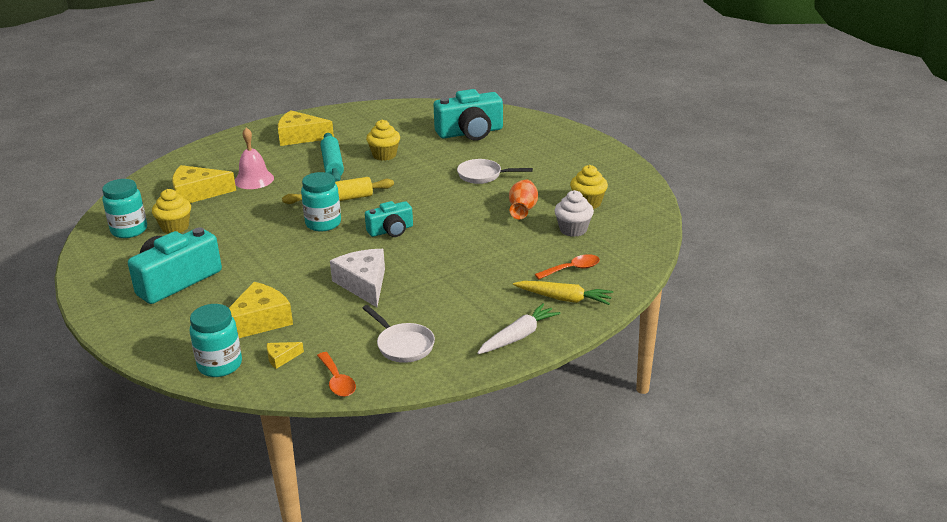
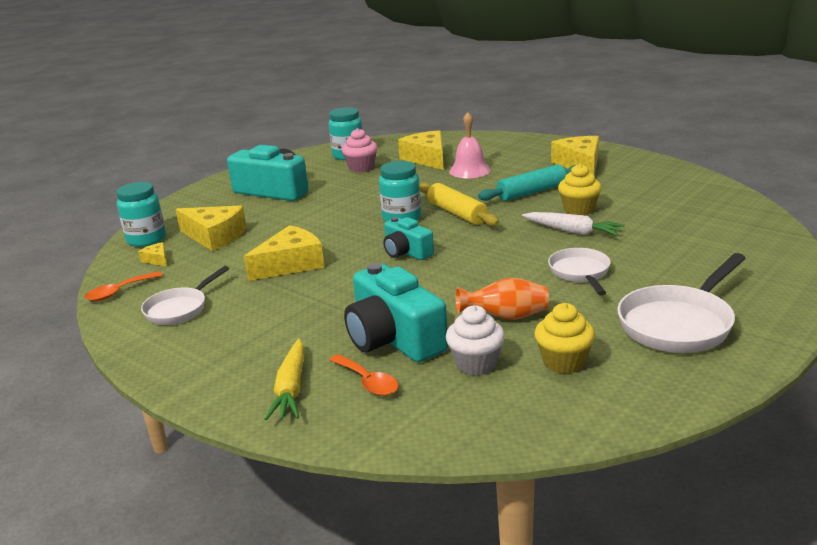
camera: 75 degrees right, 5 degrees down
yellow cupcake [152,189,191,234] -> pink cupcake [342,128,378,172]
white cheese [330,249,385,307] -> yellow cheese [244,225,325,281]
turquoise camera [434,89,503,141] -> turquoise camera moved to [344,263,448,362]
white carrot [477,303,561,354] -> white carrot moved to [522,212,625,236]
none -> white pan [617,253,746,353]

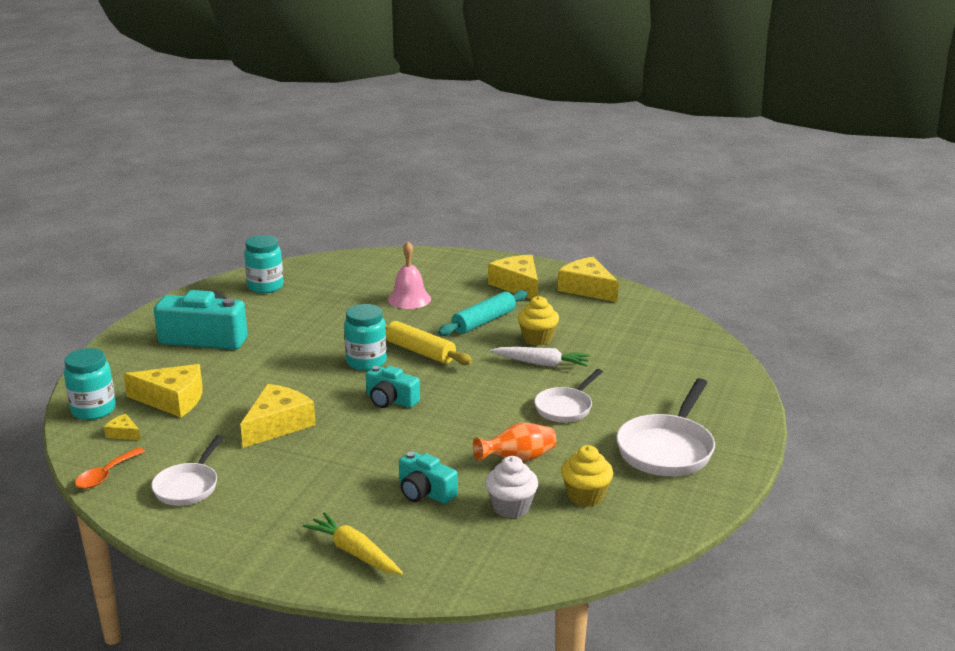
camera: 20 degrees left, 0 degrees up
yellow carrot [265,339,304,420] -> yellow carrot turned 150 degrees clockwise [303,512,403,575]
orange spoon [330,354,399,396] -> none
pink cupcake [342,128,378,172] -> none
turquoise camera [344,263,448,362] -> turquoise camera [399,451,458,504], size x0.58
yellow cheese [398,130,444,170] -> yellow cheese moved to [558,257,619,302]
white pan [548,248,611,295] -> white pan turned 120 degrees counterclockwise [534,369,603,422]

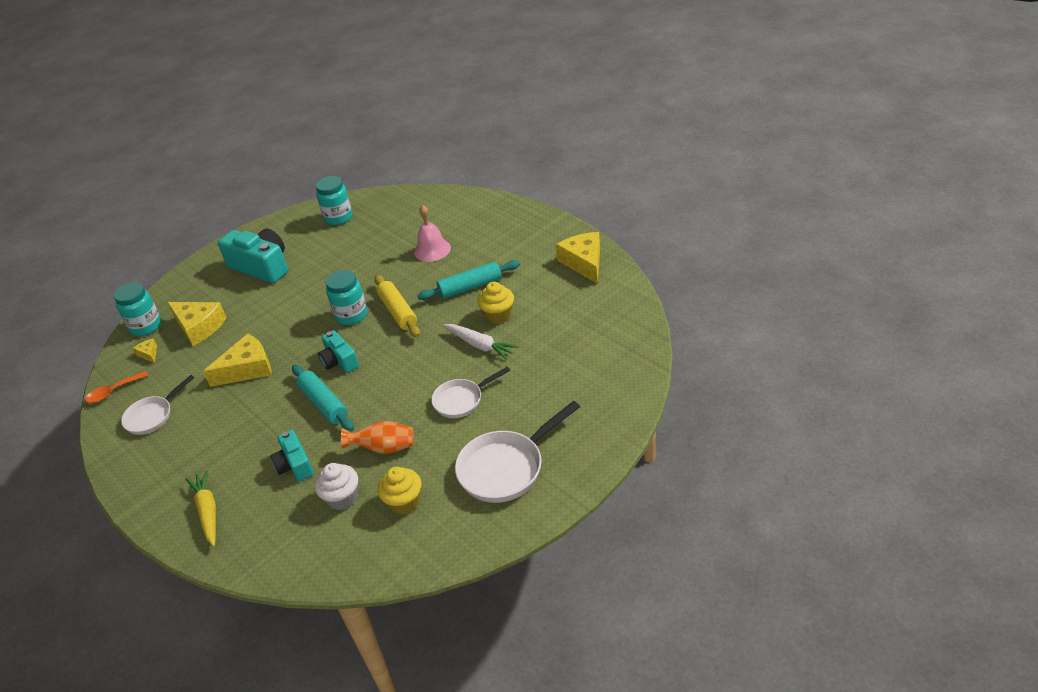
camera: 30 degrees right, 15 degrees up
yellow cheese [488,255,538,299] -> none
none -> turquoise rolling pin [292,365,354,432]

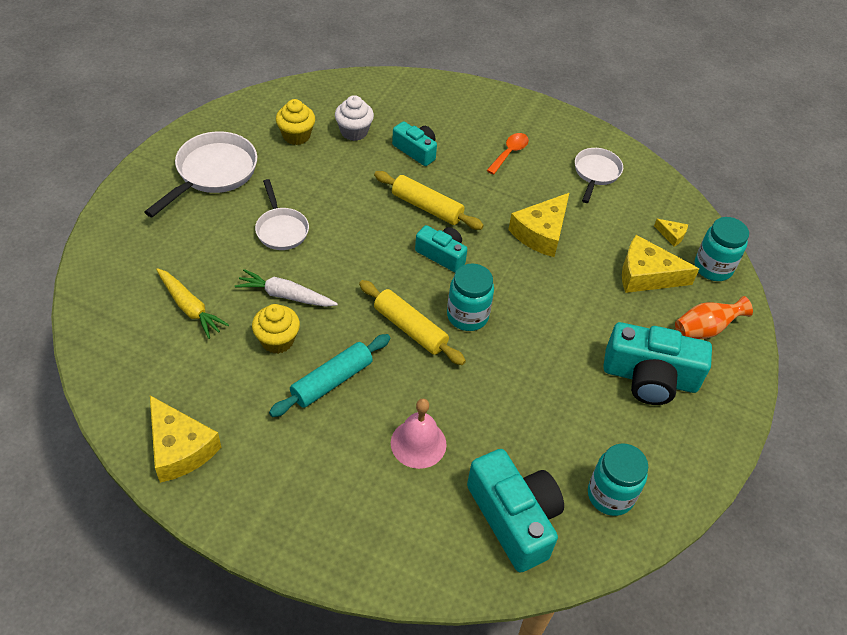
camera: 150 degrees right, 10 degrees up
orange spoon [85,371,148,403] -> orange spoon moved to [487,133,529,175]
yellow carrot [186,470,216,547] -> yellow carrot moved to [156,268,229,339]
turquoise rolling pin [292,365,354,432] -> yellow rolling pin [374,171,484,230]
orange vase [341,421,414,454] -> orange vase moved to [675,296,753,339]
white pan [431,367,510,418] -> white pan turned 120 degrees clockwise [255,179,309,250]
none -> turquoise camera [467,449,564,573]

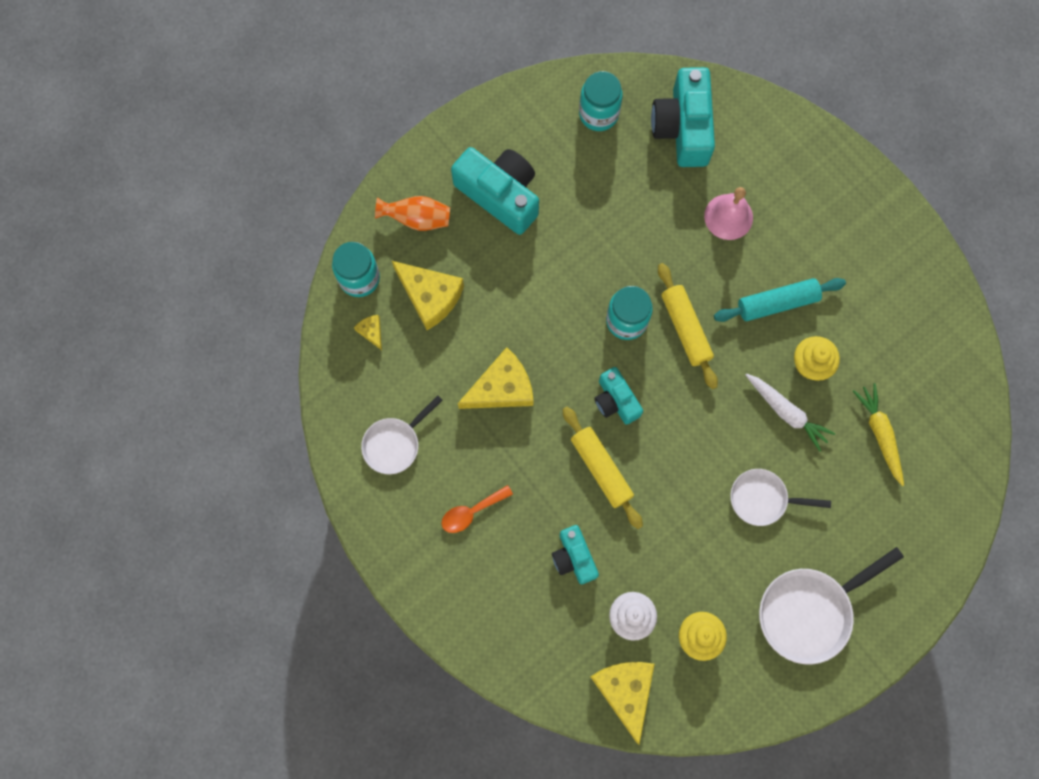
camera: 150 degrees left, 25 degrees up
yellow cheese [150,395,221,483] -> yellow cheese moved to [590,662,655,744]
white pan [255,179,309,250] -> white pan turned 90 degrees counterclockwise [730,469,831,526]

